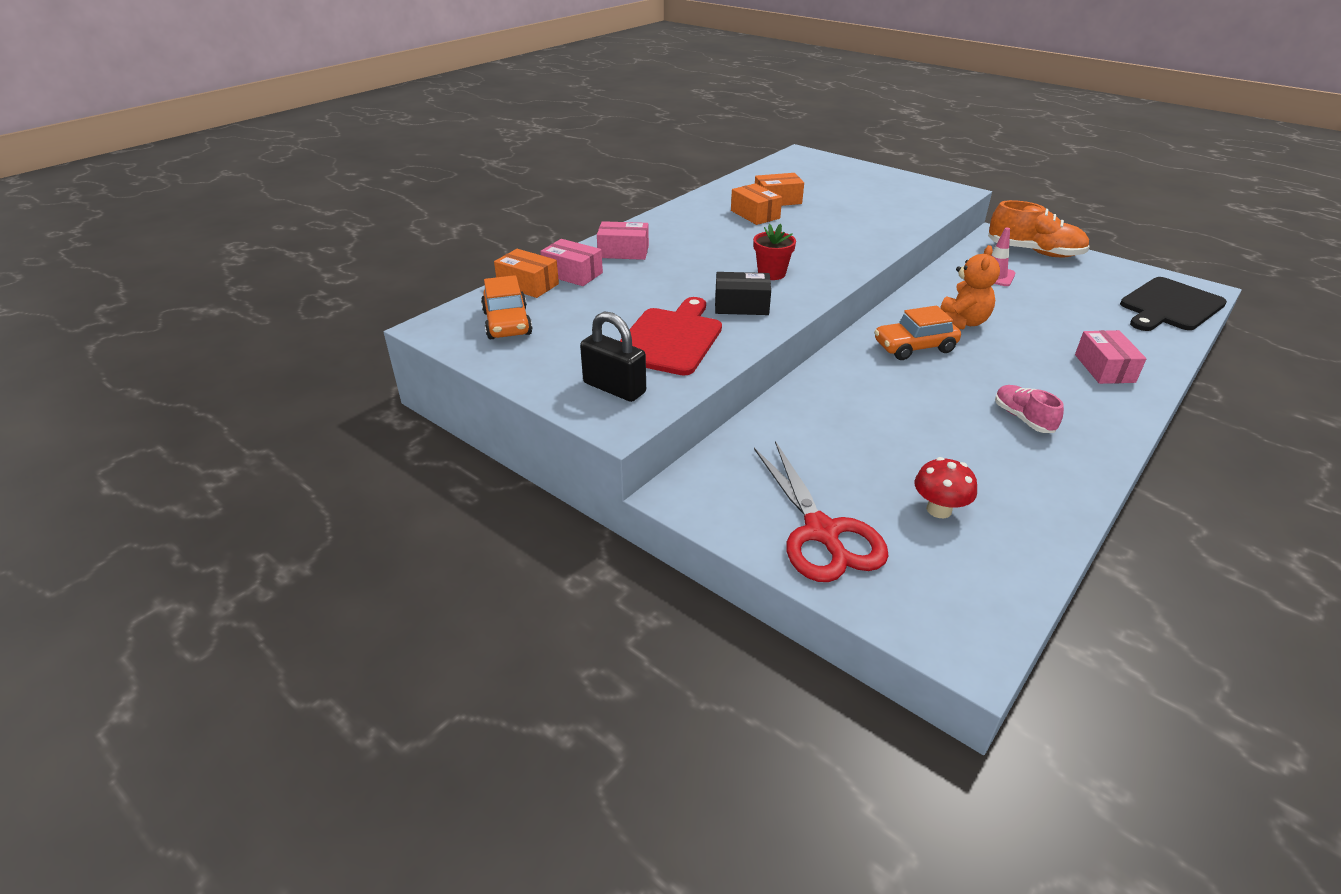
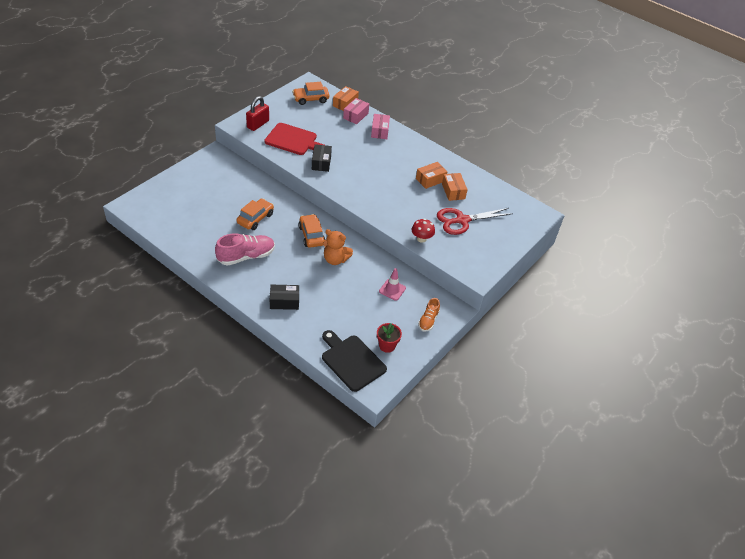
camera: 85 degrees right, 10 degrees up
black padlock [580,311,646,402] -> red padlock [246,96,269,131]
red flower pot [753,223,796,280] -> red flower pot moved to [377,323,402,353]
red scissors [754,441,889,582] -> red scissors moved to [437,208,513,235]
red mushroom [915,457,977,518] -> red mushroom moved to [412,219,435,243]
orange shoe [988,200,1090,257] -> orange shoe [418,298,440,332], size x0.58
pink shoe [995,385,1064,433] -> pink shoe [215,233,275,266], size x1.73
pink box [1075,330,1146,384] -> black box [270,285,299,310]
none -> orange car [236,199,274,230]

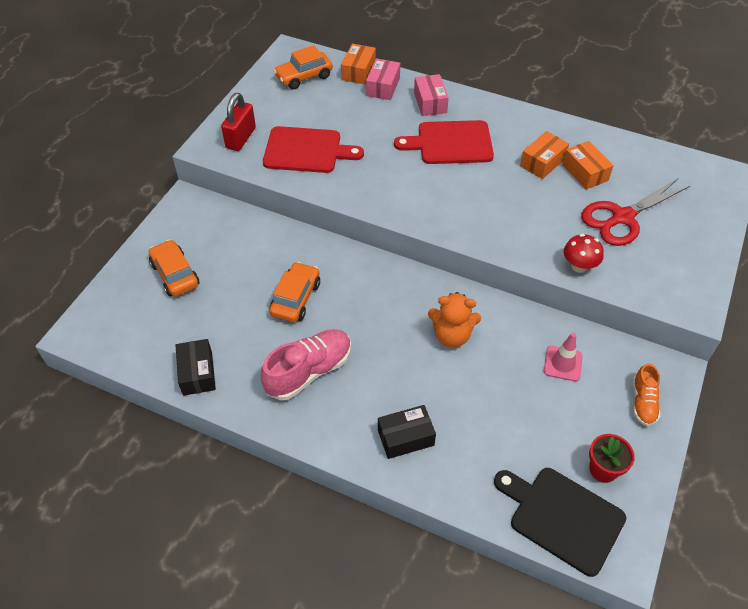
camera: 10 degrees left, 5 degrees up
orange car [298,214,325,248] -> orange car moved to [149,239,199,297]
black box [312,144,332,172] -> black box moved to [176,339,216,396]
none -> red cutting board [394,120,494,164]

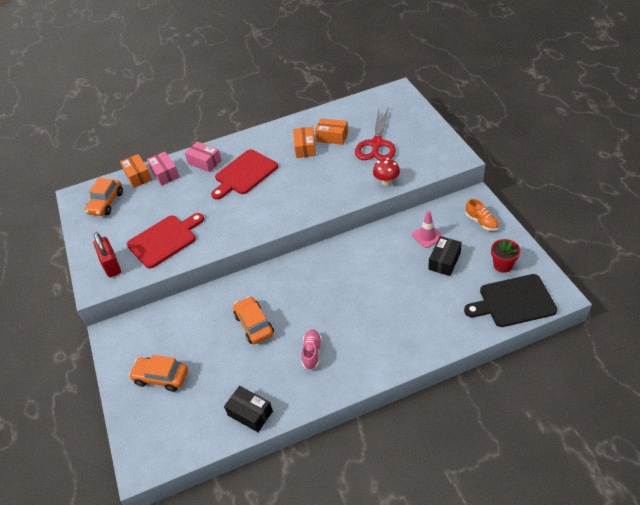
camera: 40 degrees left, 5 degrees down
pink shoe [261,329,351,400] -> pink shoe [302,329,322,370], size x0.58
black box [378,405,436,459] -> black box moved to [428,236,462,276]
orange teddy bear [428,292,481,348] -> none

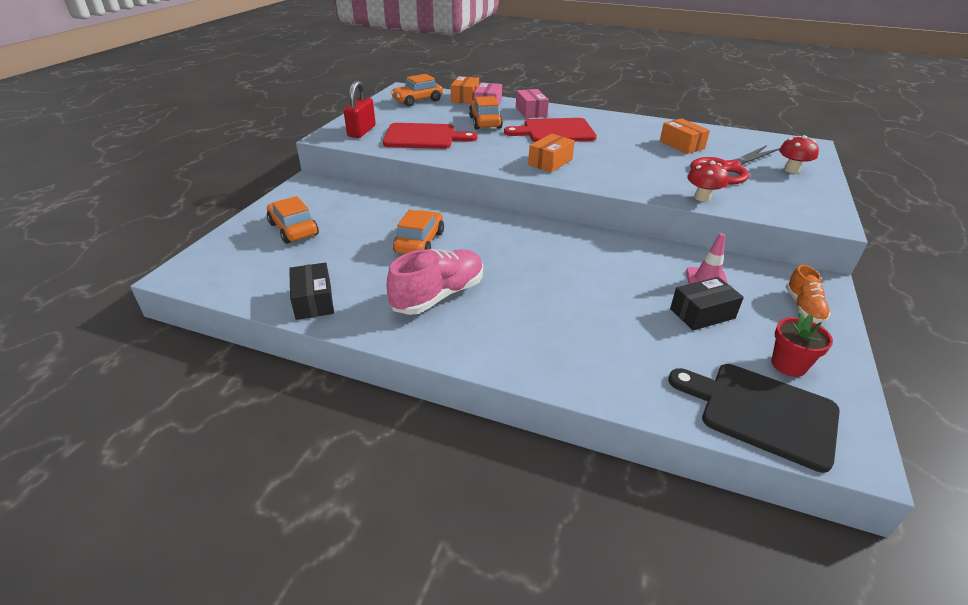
camera: 35 degrees right, 10 degrees down
orange box [293,127,316,158] -> orange box moved to [528,134,575,172]
pink shoe [302,329,322,370] -> pink shoe [387,249,483,315], size x1.73
none -> orange car [469,96,503,130]
none -> red mushroom [779,135,819,173]

